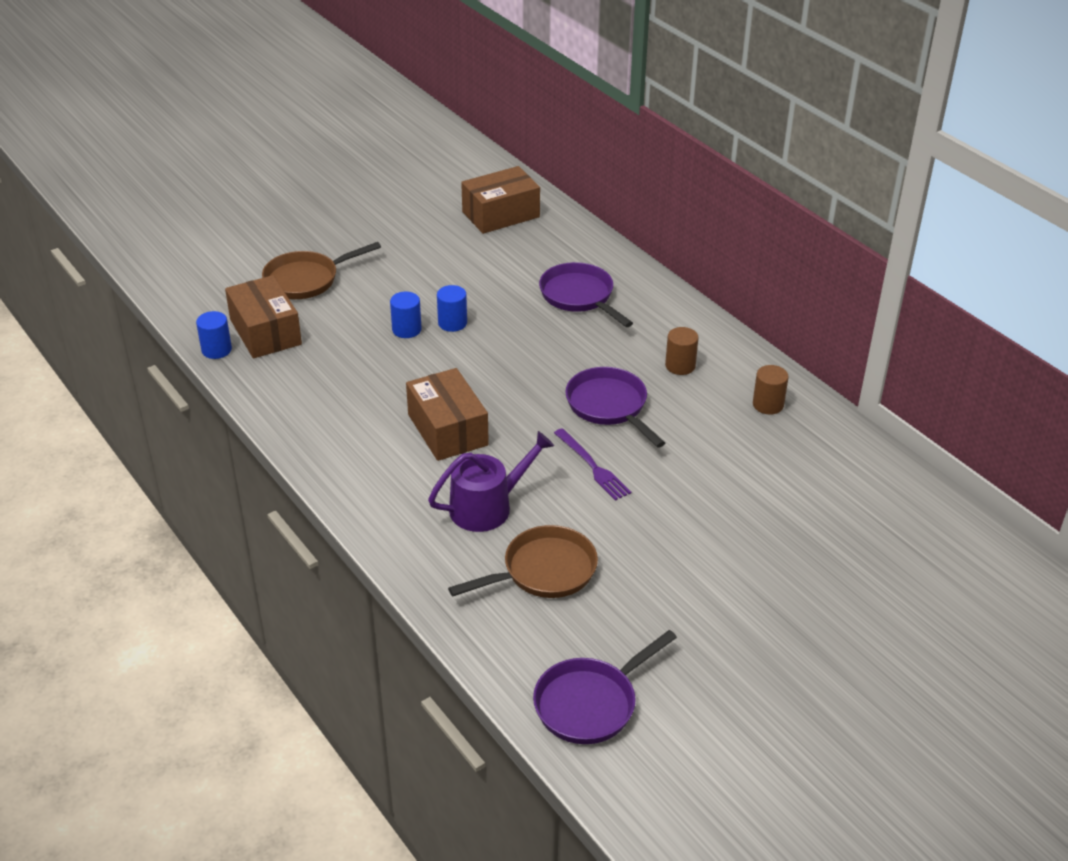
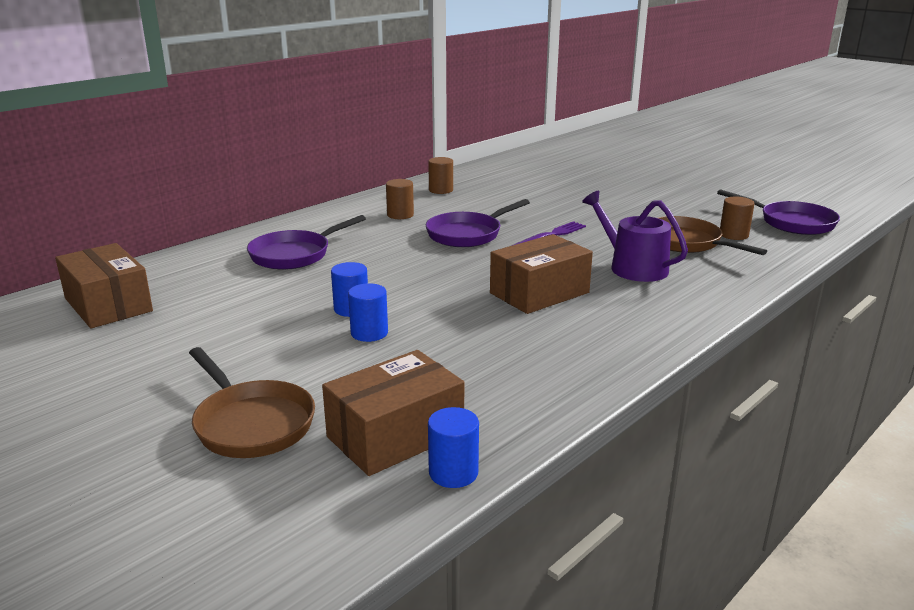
camera: 100 degrees left, 15 degrees down
none -> brown cylinder [720,197,755,240]

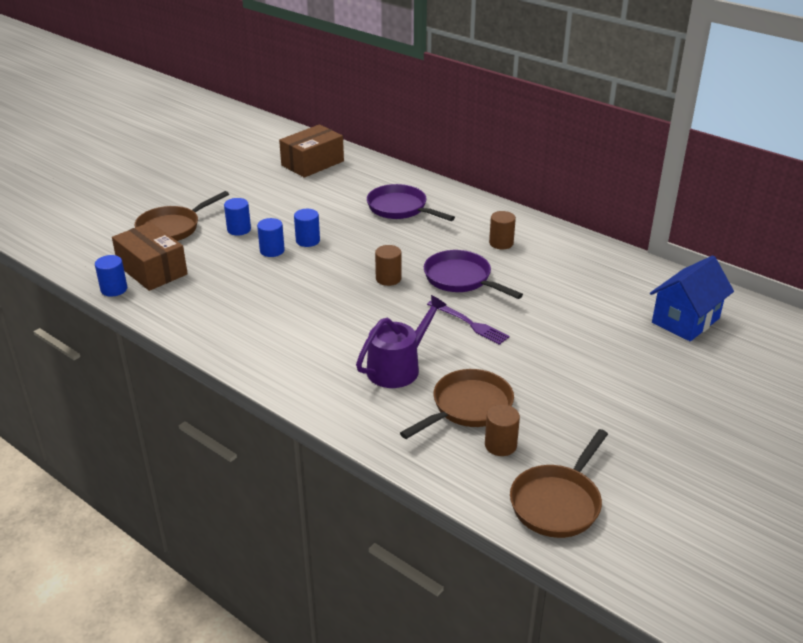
camera: 85 degrees right, 10 degrees up
brown cylinder [428,157,453,194] -> brown cylinder moved to [375,245,401,286]
brown box [490,234,593,314] -> none
purple pan [717,189,840,235] -> brown pan [510,429,608,538]
none -> blue cylinder [224,198,251,236]
none -> blue house [650,256,734,341]

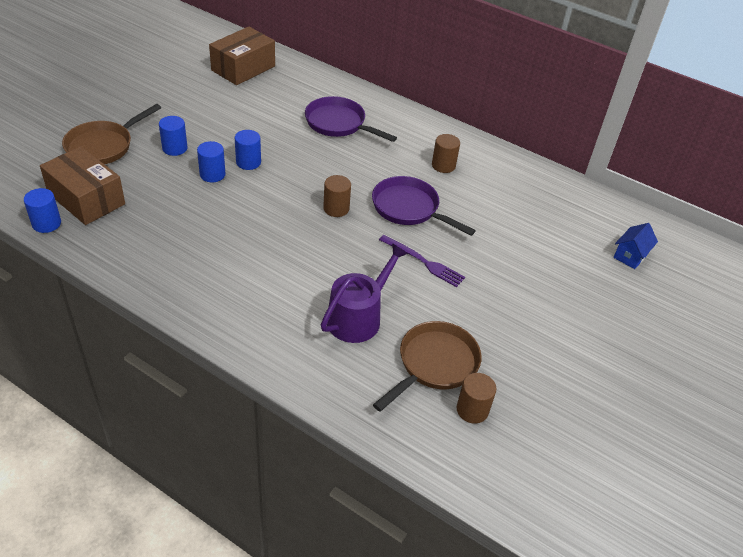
camera: 10 degrees left, 10 degrees up
brown pan [510,429,608,538] -> none
blue house [650,256,734,341] -> blue house [614,223,658,269], size x0.55

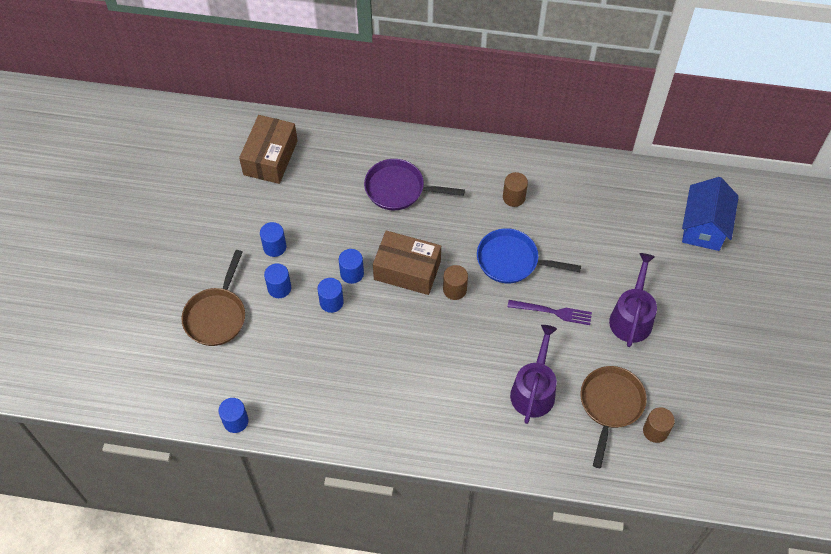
camera: 20 degrees left, 15 degrees up
brown box [40,146,125,225] -> brown box moved to [373,230,441,295]
purple pan [372,176,476,236] -> blue pan [477,228,581,283]
blue house [614,223,658,269] -> blue house [682,177,739,251], size x1.81
none -> blue cylinder [260,222,286,257]
none -> purple watering can [609,253,657,347]

